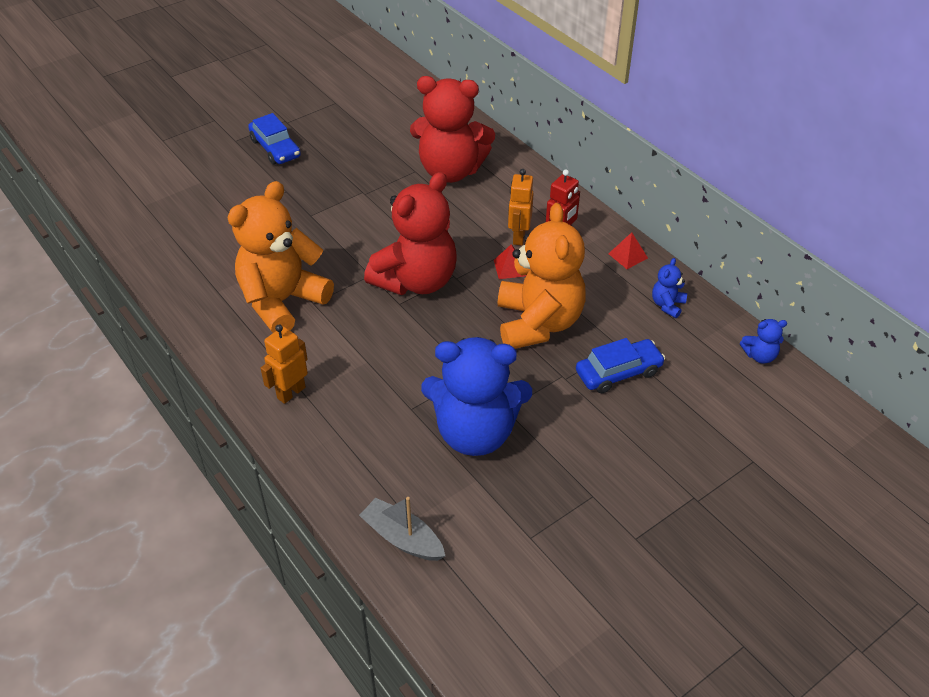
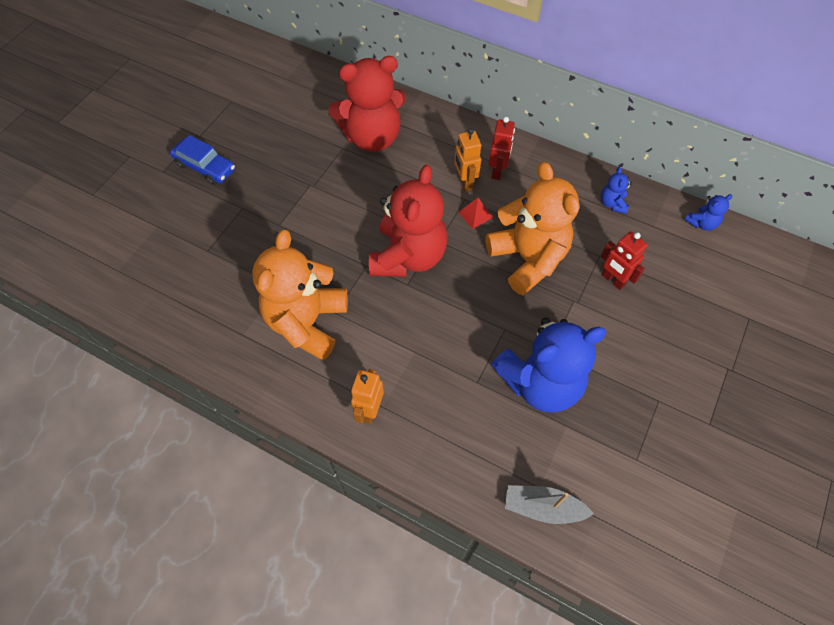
camera: 25 degrees left, 15 degrees up
blue car [576,338,665,393] -> red robot [601,231,648,290]
red pyramid [608,232,648,269] -> none

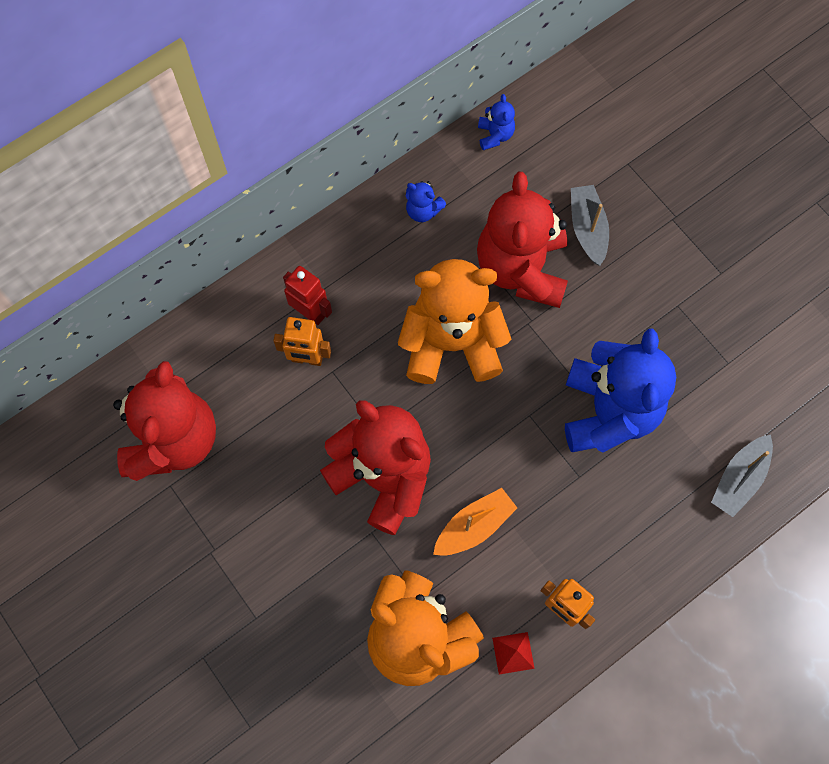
camera: 65 degrees left, 10 degrees up
blue car [170,135,235,185] -> none
red pyramid [458,198,493,229] -> red pyramid moved to [492,632,535,675]
red robot [601,231,648,290] -> red teddy bear [477,172,568,308]
none -> orange boat [433,488,517,556]
none -> grey boat [571,185,609,266]

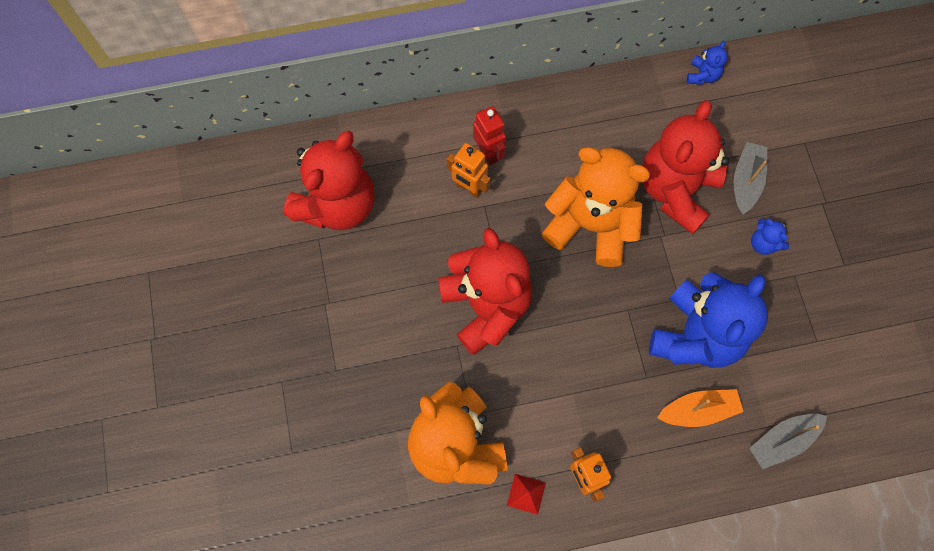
camera: 25 degrees right, 0 degrees up
blue teddy bear [406,181,446,222] -> blue teddy bear moved to [751,218,789,255]
orange boat [433,488,517,556] -> orange boat moved to [657,389,744,427]

